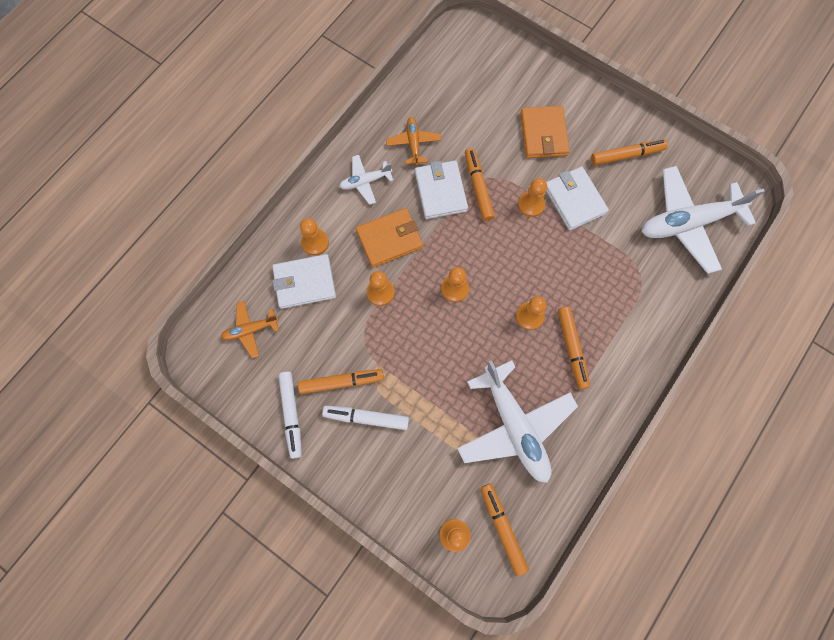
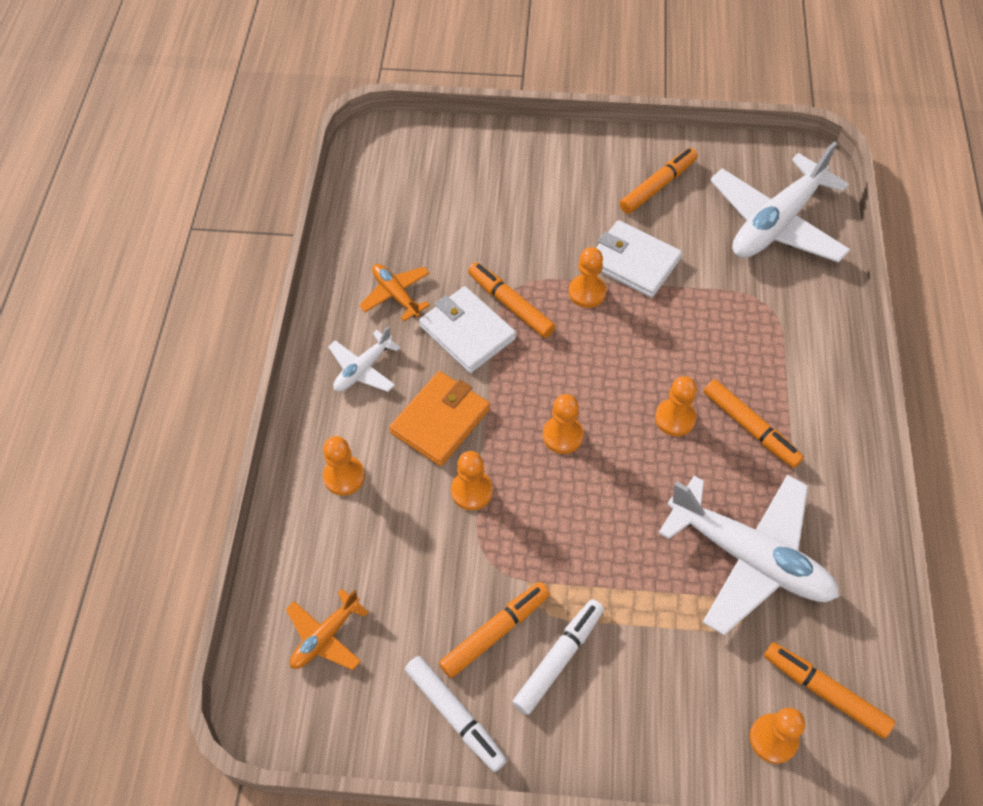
camera: 30 degrees left, 15 degrees down
white wallet [272,254,336,309] -> none
white marker [322,406,409,430] -> white marker turned 150 degrees clockwise [512,599,604,715]
orange wallet [520,106,570,158] -> none

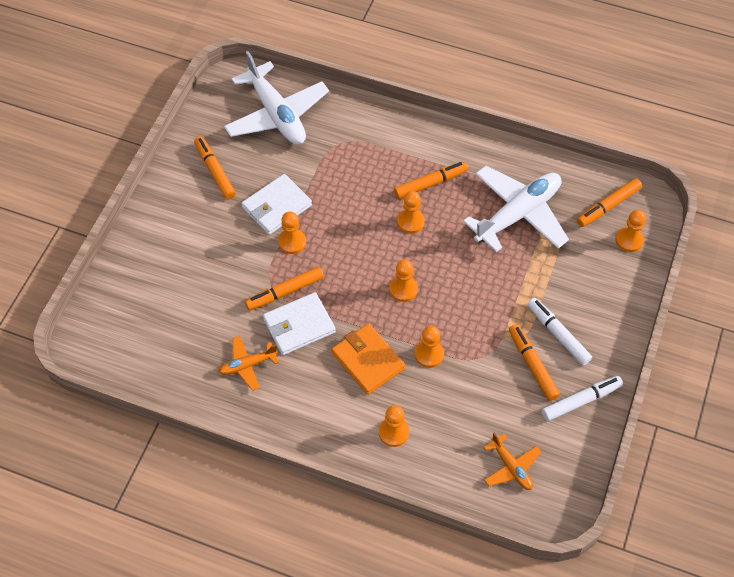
camera: 75 degrees left, 0 degrees up
white plane [328,326,401,392] -> none

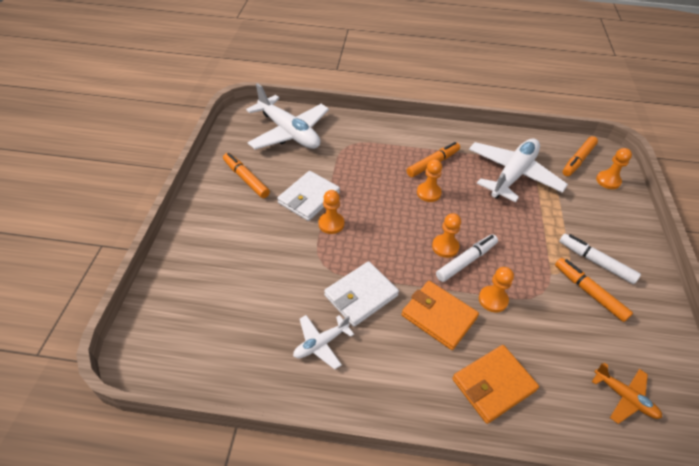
camera: 15 degrees left, 10 degrees down
orange plane [218,336,279,391] -> white plane [293,315,354,370]
orange marker [245,267,324,311] -> none
orange pawn [379,405,409,447] -> orange wallet [452,345,539,424]
white marker [542,376,623,421] -> white marker moved to [436,234,498,282]

